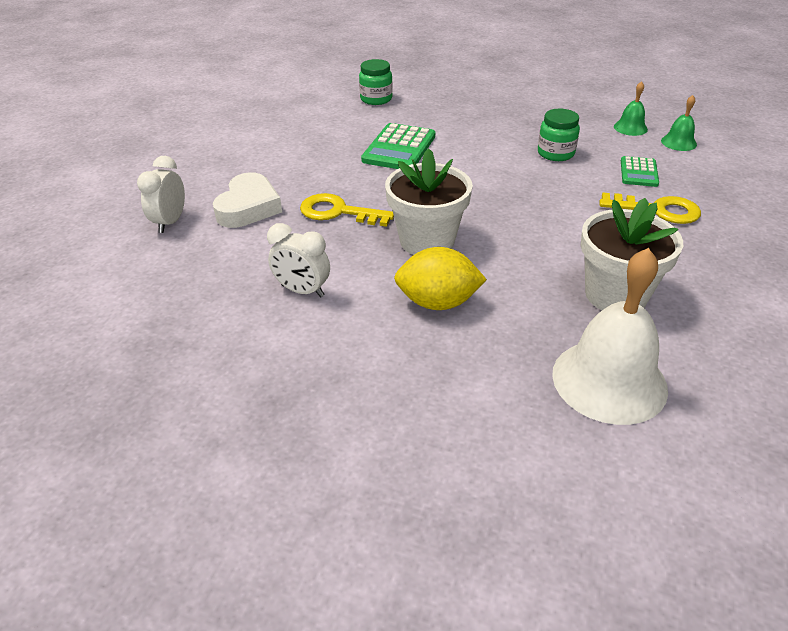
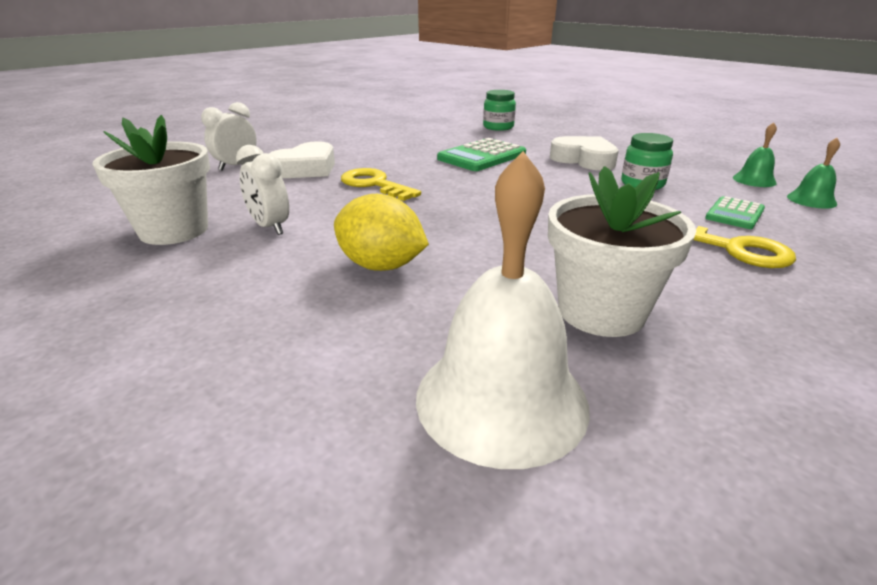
camera: 25 degrees right, 10 degrees down
white flower pot [385,148,473,255] -> white flower pot moved to [92,115,210,245]
none -> white heart [550,136,619,170]

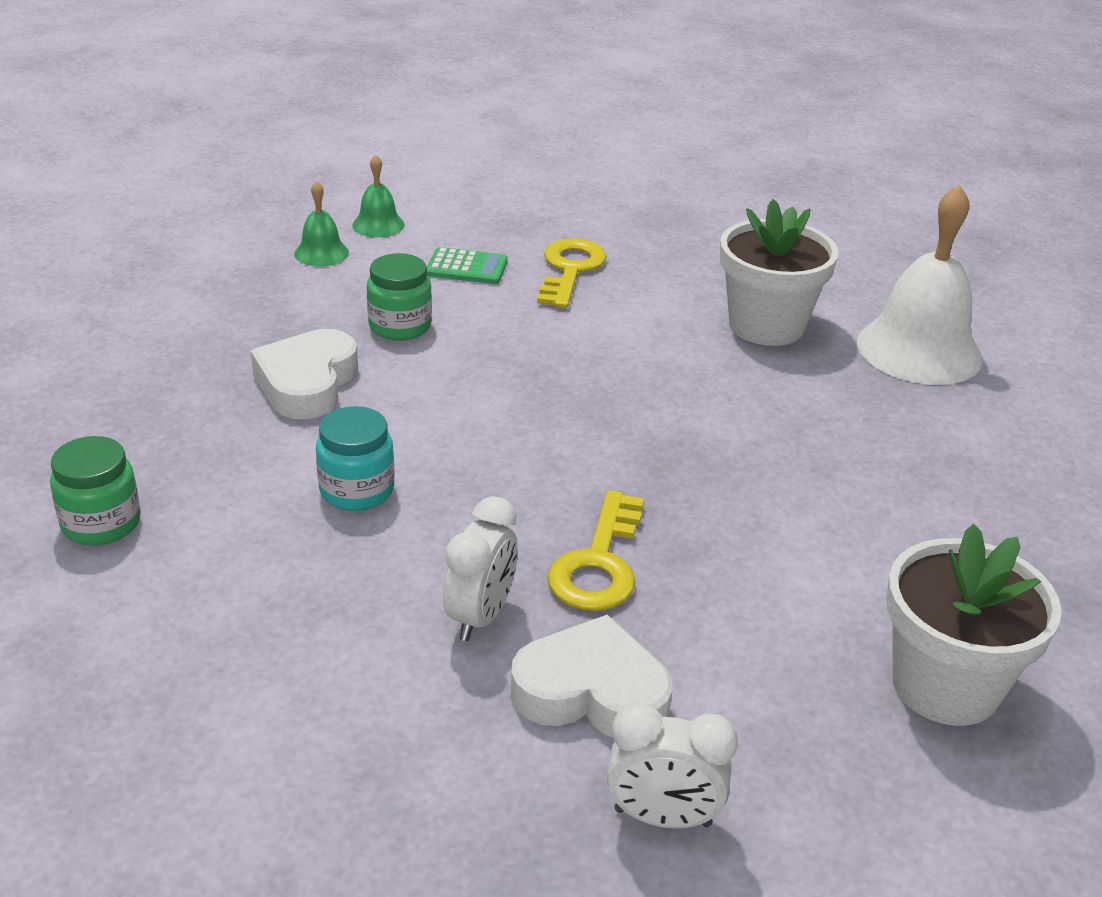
camera: 120 degrees left, 5 degrees up
white clock [236,145,289,235] -> white clock moved to [443,496,518,641]
yellow lemon [334,194,429,271] -> none
green calculator [437,138,526,171] -> turquoise jar [316,406,394,511]

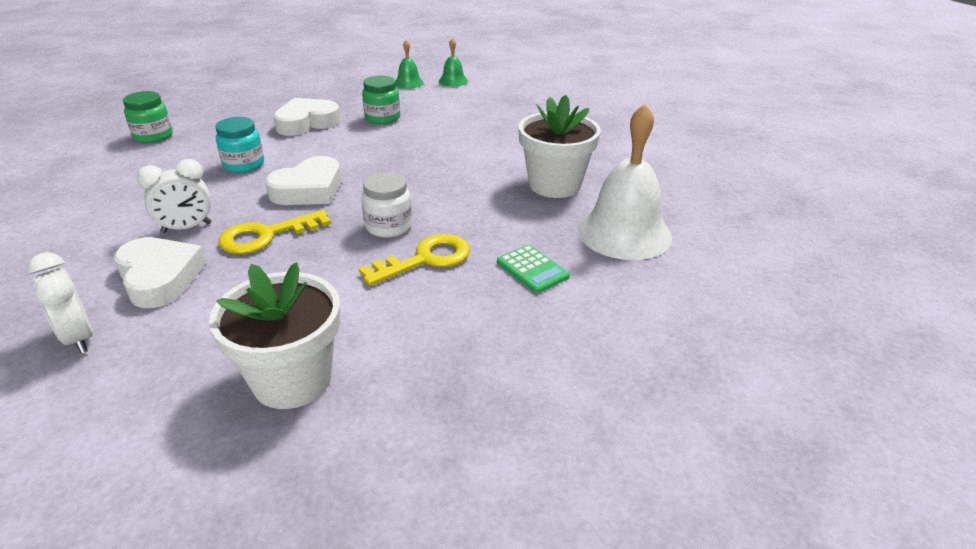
camera: 45 degrees right, 0 degrees up
green calculator [427,247,508,284] -> green calculator moved to [497,245,570,293]
yellow key [537,238,607,308] -> yellow key moved to [359,234,470,286]
none -> white heart [265,156,341,205]
none -> white jar [362,172,412,238]

